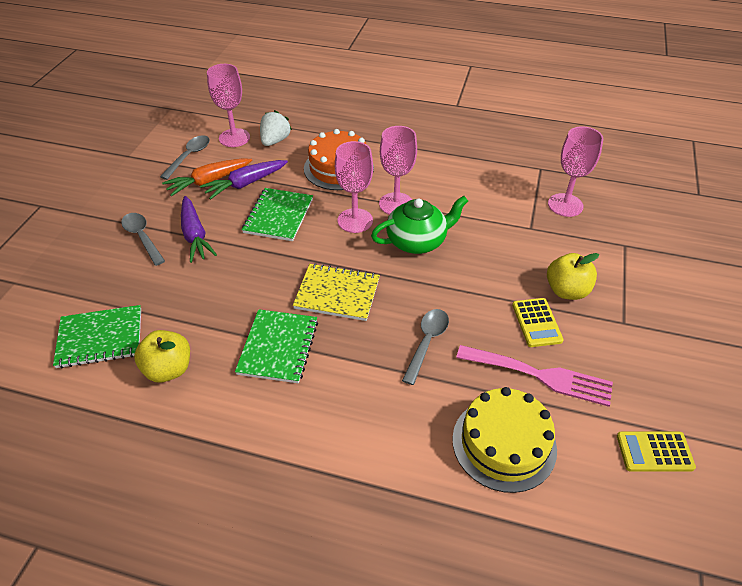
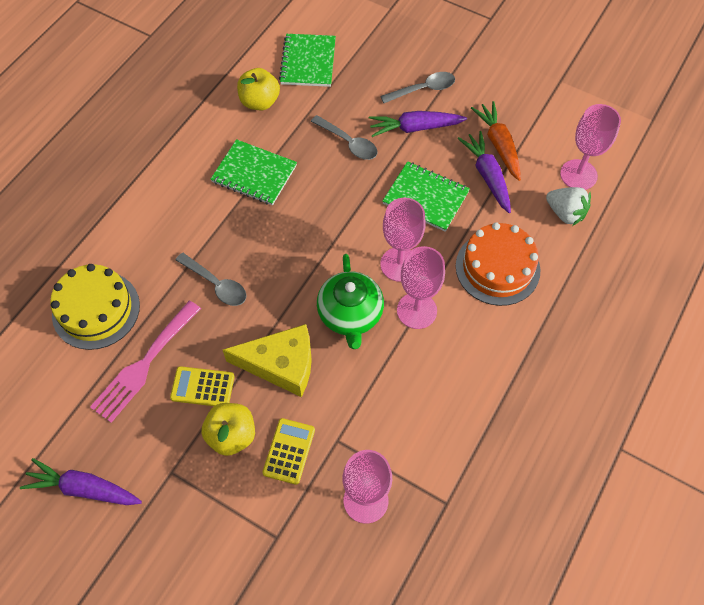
camera: 105 degrees right, 15 degrees up
grey spoon [160,135,210,180] -> grey spoon moved to [311,115,378,160]
yellow notebook [293,263,380,321] -> none
yellow calculator [617,432,696,472] -> yellow calculator moved to [262,418,315,485]
none -> purple carrot [20,458,142,505]
none -> yellow cheese [223,324,312,397]

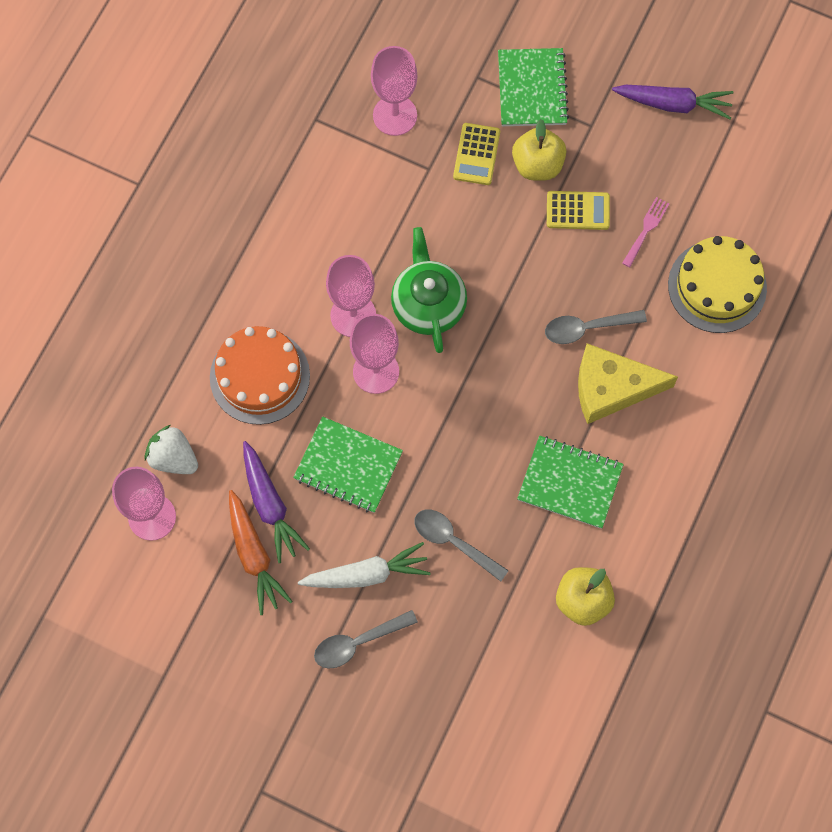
camera: 175 degrees right, 10 degrees up
pink fork [90,301,201,423] -> pink fork [622,197,670,267], size x0.52
grey spoon [176,253,247,306] -> grey spoon turned 45 degrees counterclockwise [545,310,647,344]
yellow cheese [223,324,312,397] -> yellow cheese moved to [578,343,678,424]
green notebook [279,34,336,87] -> green notebook moved to [498,48,569,126]
purple carrot [369,111,467,137] -> white carrot [298,542,431,588]

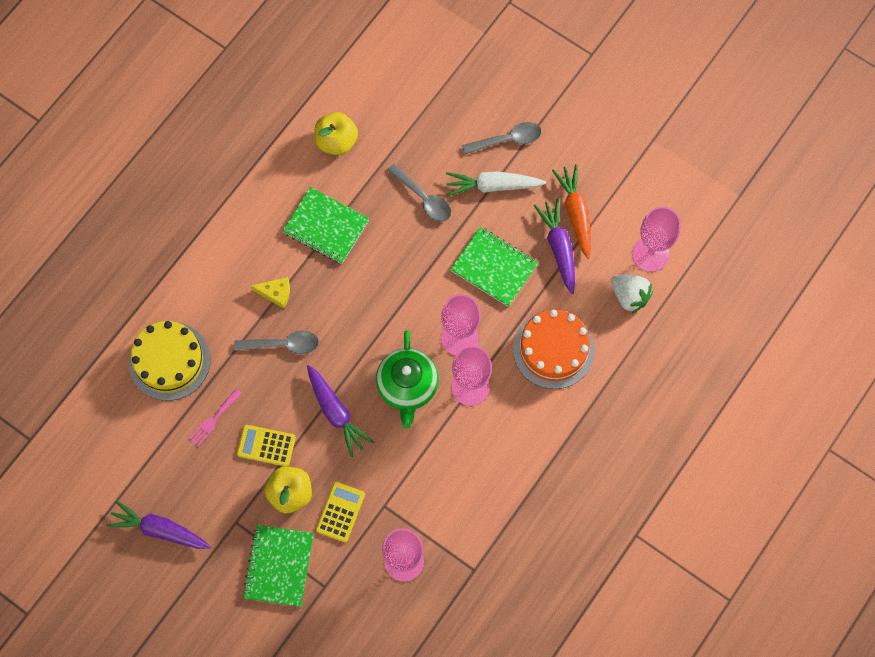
camera: 170 degrees left, 0 degrees up
yellow cheese [578,343,678,424] -> yellow cheese [251,277,290,309], size x0.50
none -> purple carrot [307,365,374,457]

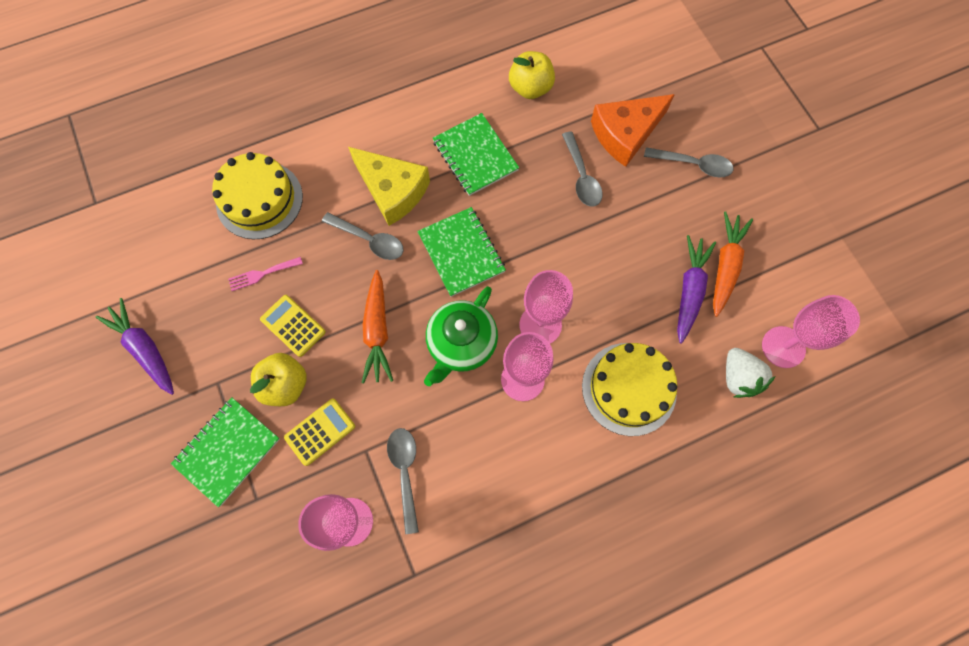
camera: 30 degrees right, 0 degrees up
yellow cheese [251,277,290,309] -> yellow cheese [348,147,430,226], size x2.00
purple carrot [307,365,374,457] -> orange carrot [362,270,393,384]
white carrot [446,171,546,196] -> none
green notebook [450,227,538,307] -> green notebook moved to [417,207,506,297]
orange cake [513,310,594,389] -> yellow cake [582,343,677,436]
none -> grey spoon [387,428,419,534]
none -> orange cheese [591,94,675,167]

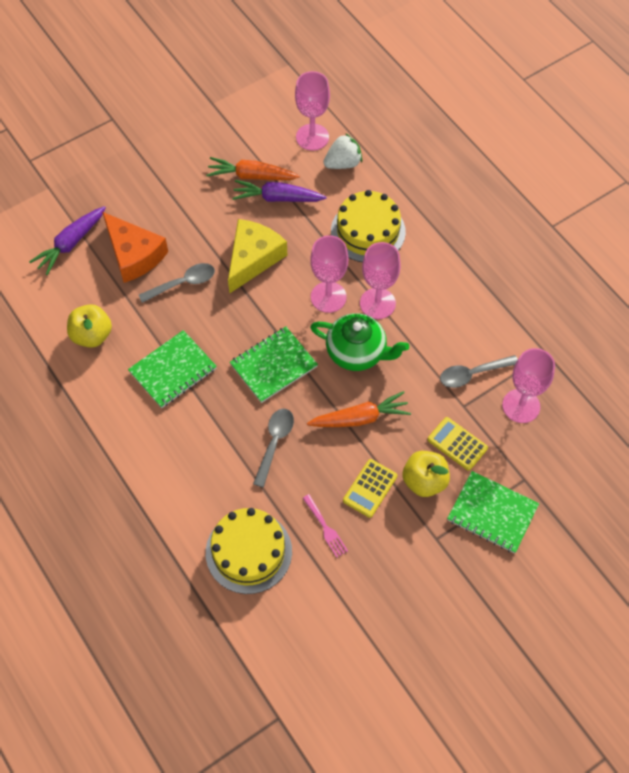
camera: 100 degrees left, 10 degrees down
purple carrot [96,298,174,395] -> purple carrot moved to [29,206,106,275]
yellow cheese [348,147,430,226] -> yellow cheese moved to [228,219,287,293]
grey spoon [644,147,733,178] -> none

